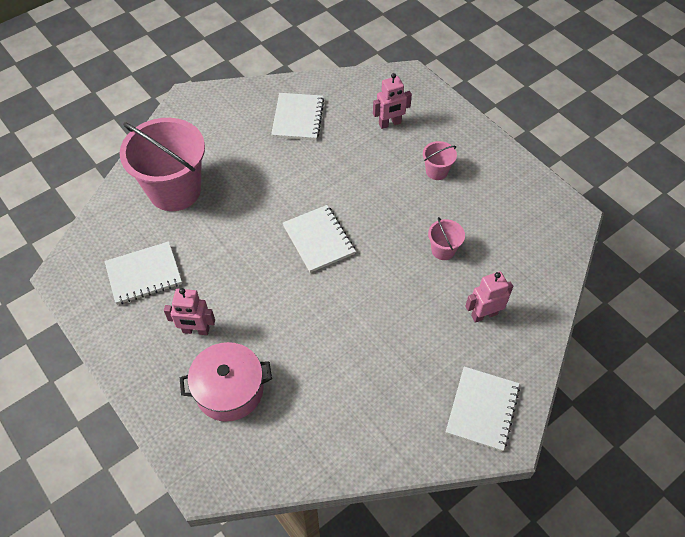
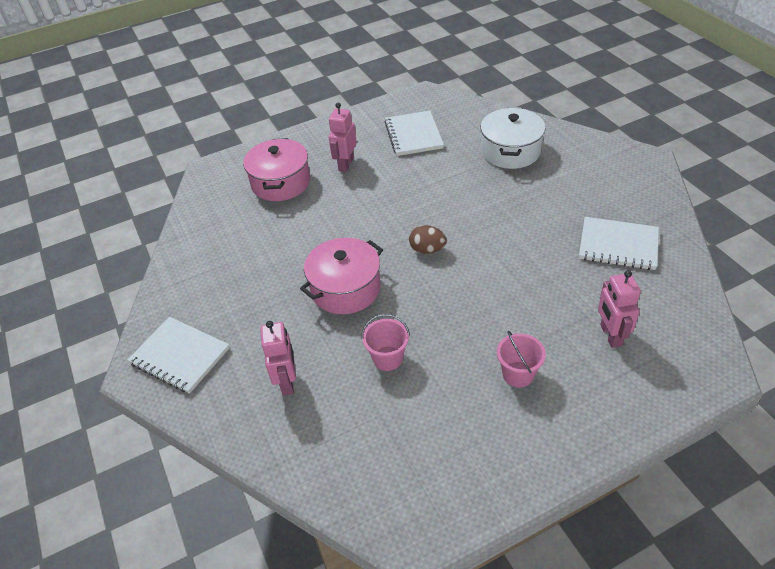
camera: 105 degrees right, 10 degrees down
pink bucket [120,118,205,211] -> white pot [481,108,545,169]
white notebook [283,205,356,273] -> brown egg [409,225,447,254]
none -> pink pot [300,238,383,314]

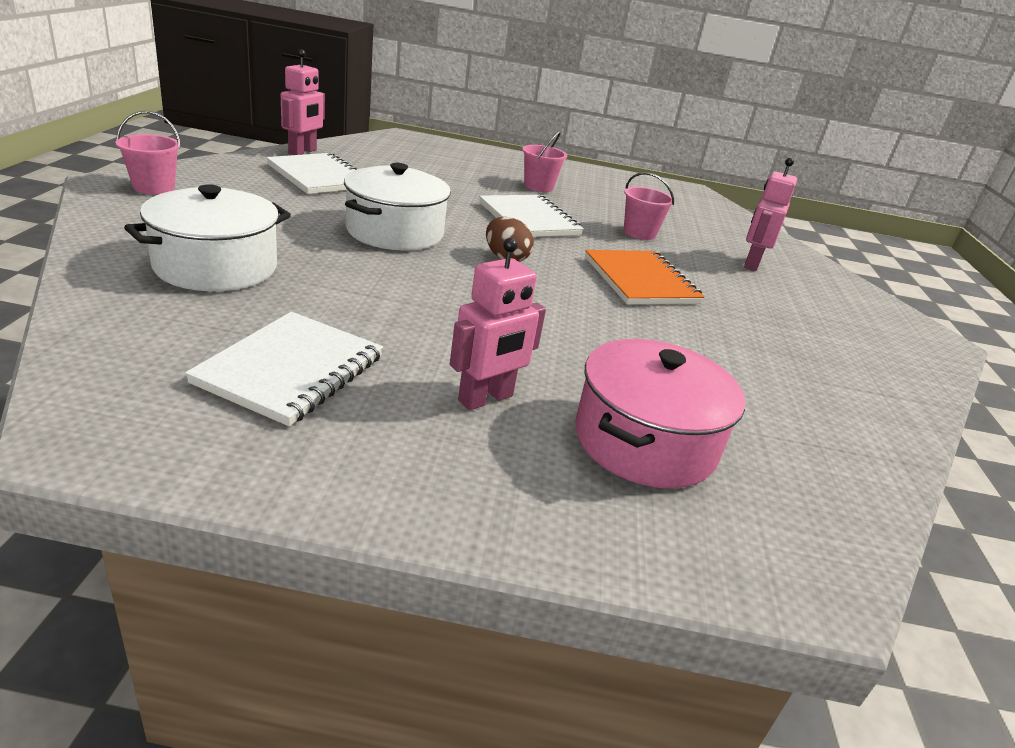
camera: 155 degrees left, 15 degrees down
white notebook [127,317,229,394] -> white notebook moved to [479,195,584,237]
pink pot [300,238,383,314] -> orange notebook [585,250,704,305]
pink robot [598,270,641,348] -> pink robot moved to [281,49,325,155]
none -> pink bucket [115,111,181,195]
none -> white pot [344,163,451,251]

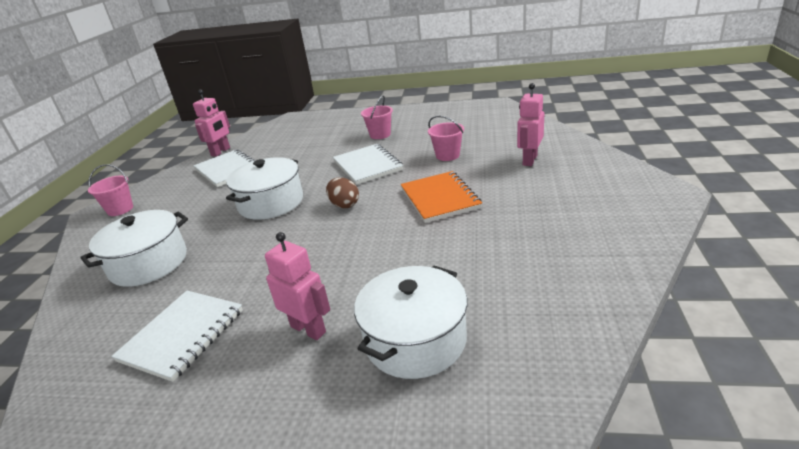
camera: 10 degrees right, 0 degrees up
pink robot [450,238,546,410] -> pink robot turned 105 degrees counterclockwise [265,232,330,340]
pink pot [575,339,745,489] -> white pot [354,266,467,379]

